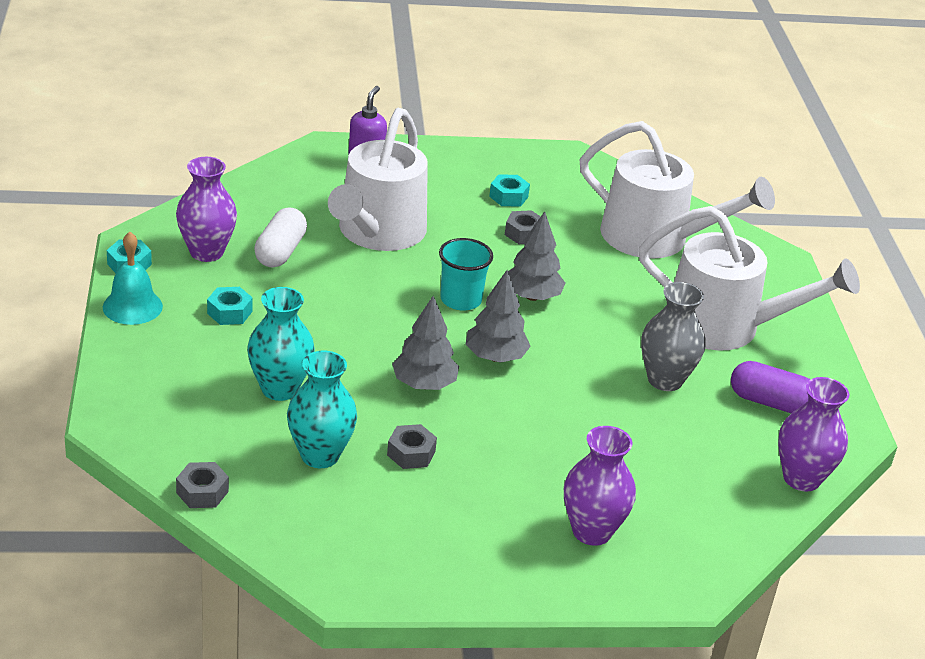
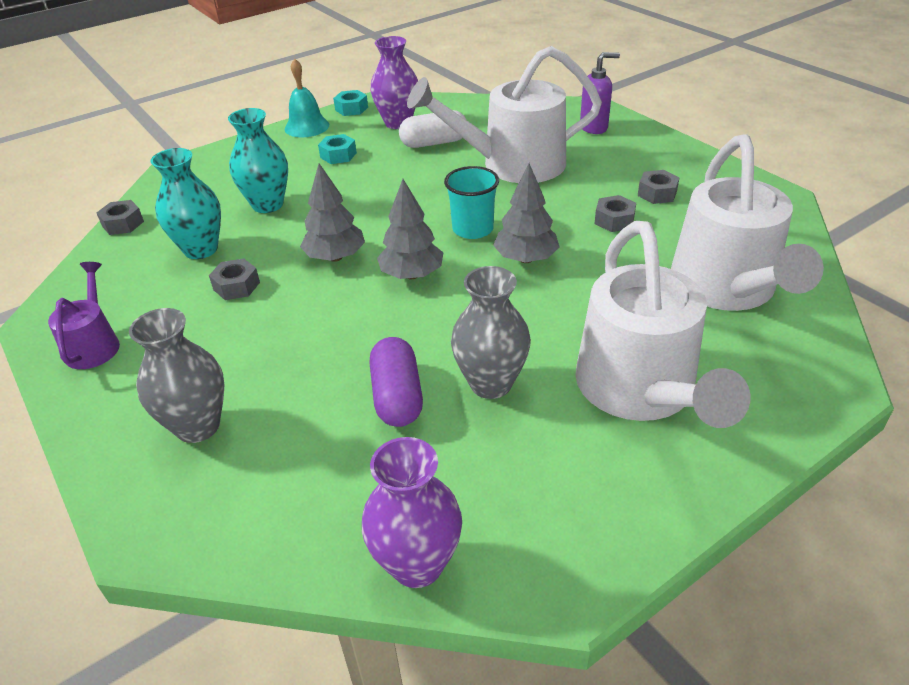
camera: 65 degrees right, 5 degrees up
turquoise nut [489,174,530,207] -> grey nut [638,170,680,204]
purple vase [564,426,636,546] -> grey vase [129,308,224,443]
purple capsule [731,361,811,413] -> purple capsule moved to [370,337,423,427]
none -> purple watering can [48,262,120,369]

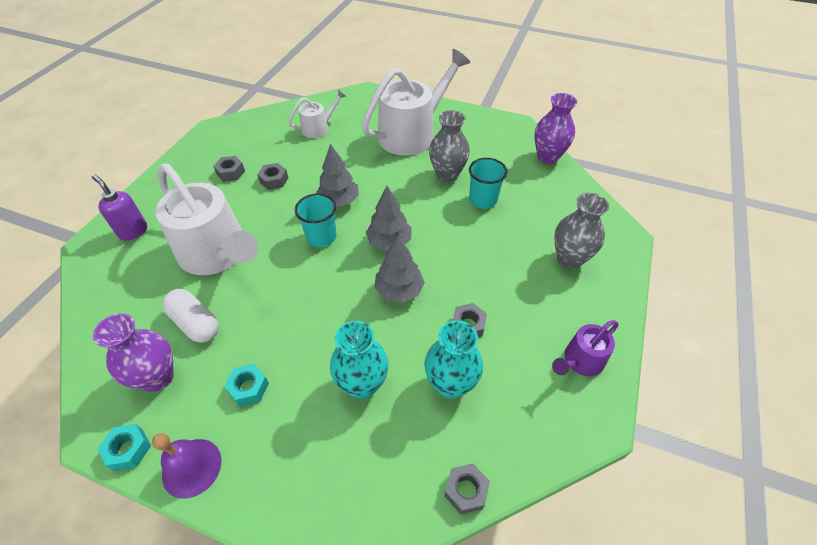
camera: 125 degrees left, 10 degrees up
turquoise bell [285,58,329,137] -> purple bell [152,433,221,499]
purple capsule [370,337,423,427] -> turquoise cup [469,158,507,209]
white watering can [671,134,824,311] -> white watering can [288,89,346,138], size x0.49

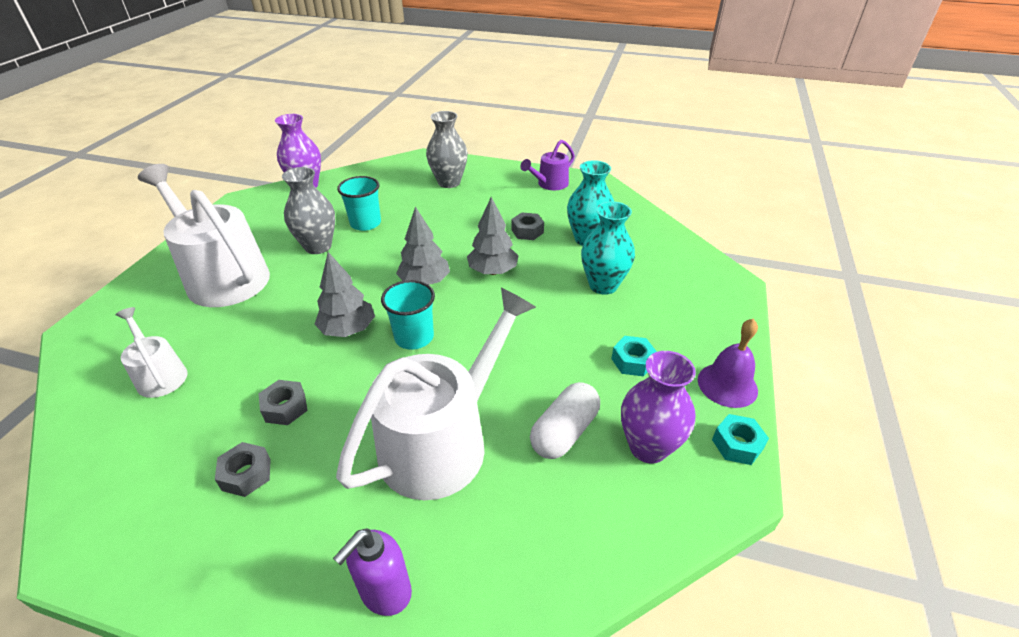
camera: 95 degrees left, 10 degrees down
grey nut [444,464,490,514] -> none
purple watering can [552,320,618,376] -> purple watering can turned 90 degrees clockwise [520,140,575,190]

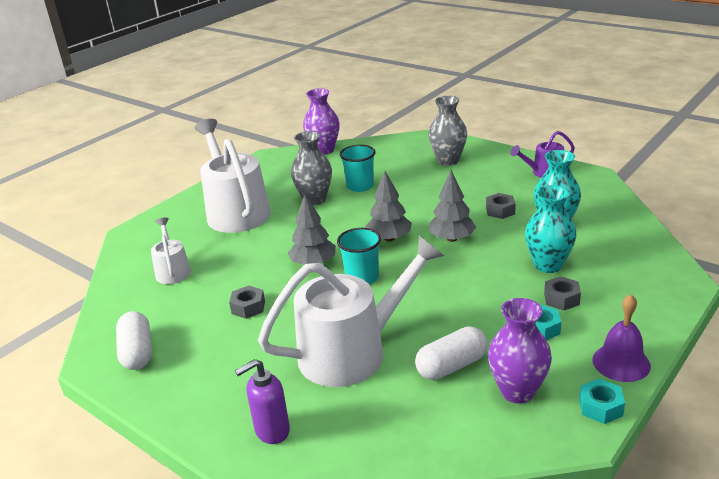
camera: 25 degrees right, 10 degrees down
grey nut [215,442,271,497] -> grey nut moved to [544,276,581,311]
none -> white capsule [116,311,152,370]

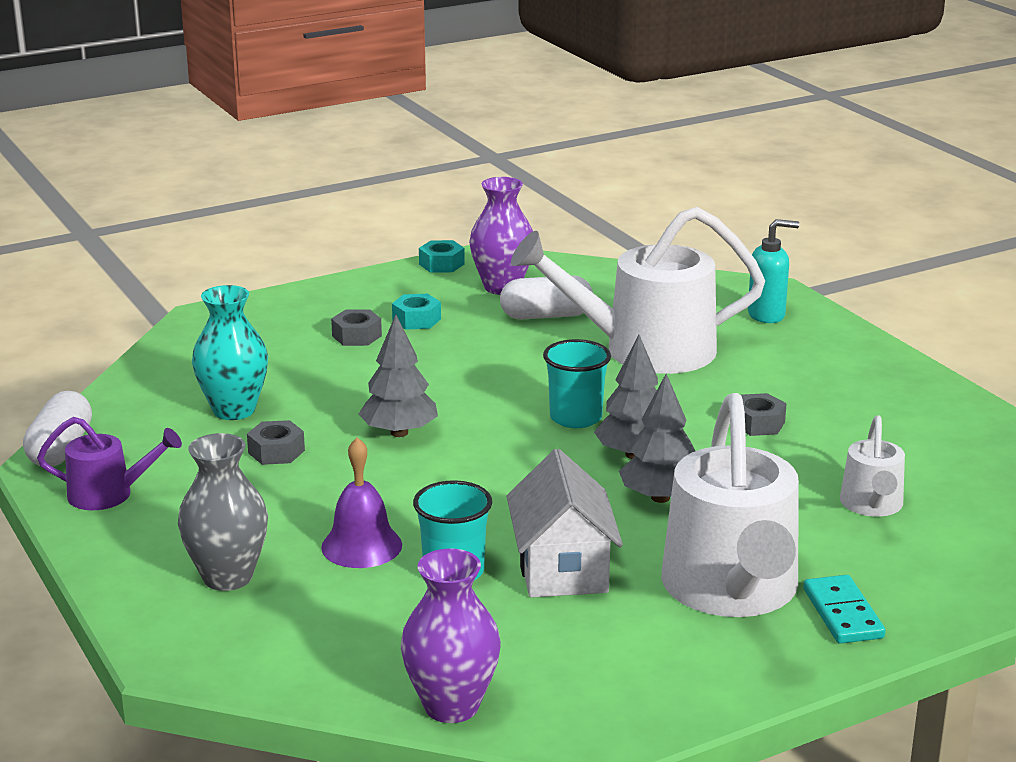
camera: 160 degrees left, 5 degrees down
white capsule [116,311,152,370] -> white capsule moved to [23,391,92,466]
purple soap dispenser [235,359,290,444] -> turquoise soap dispenser [748,219,799,323]
grey vase [291,131,332,205] -> white house [507,449,623,598]
grey tree [365,171,412,242] -> grey tree moved to [619,373,695,503]
turquoise vase [525,185,576,273] -> none
purple bell [592,294,651,382] -> purple bell moved to [321,437,402,568]
none -> turquoise domino [803,575,886,644]

